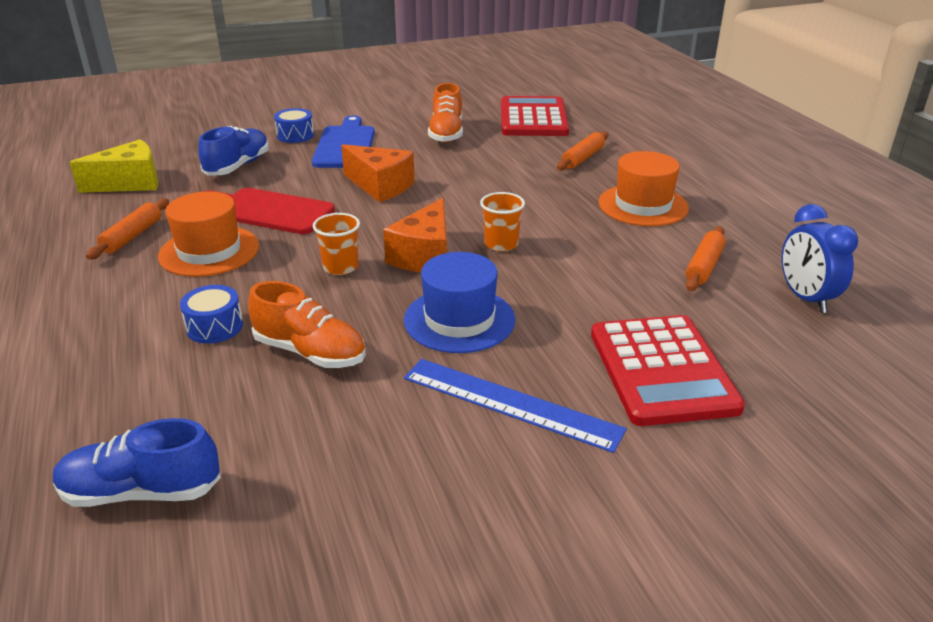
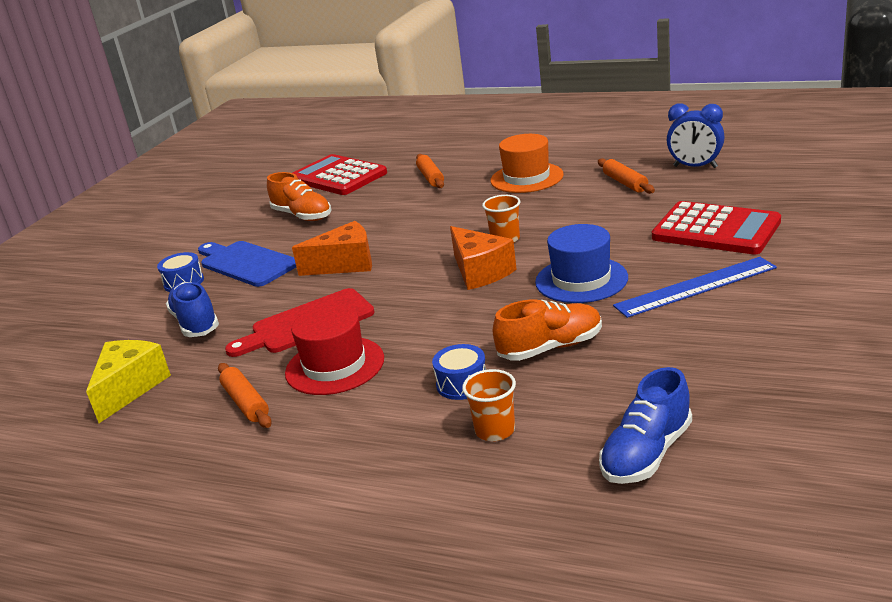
camera: 45 degrees left, 5 degrees down
orange hat [158,191,259,277] -> red hat [285,305,384,395]
orange cup [313,213,360,275] -> orange cup moved to [462,369,516,441]

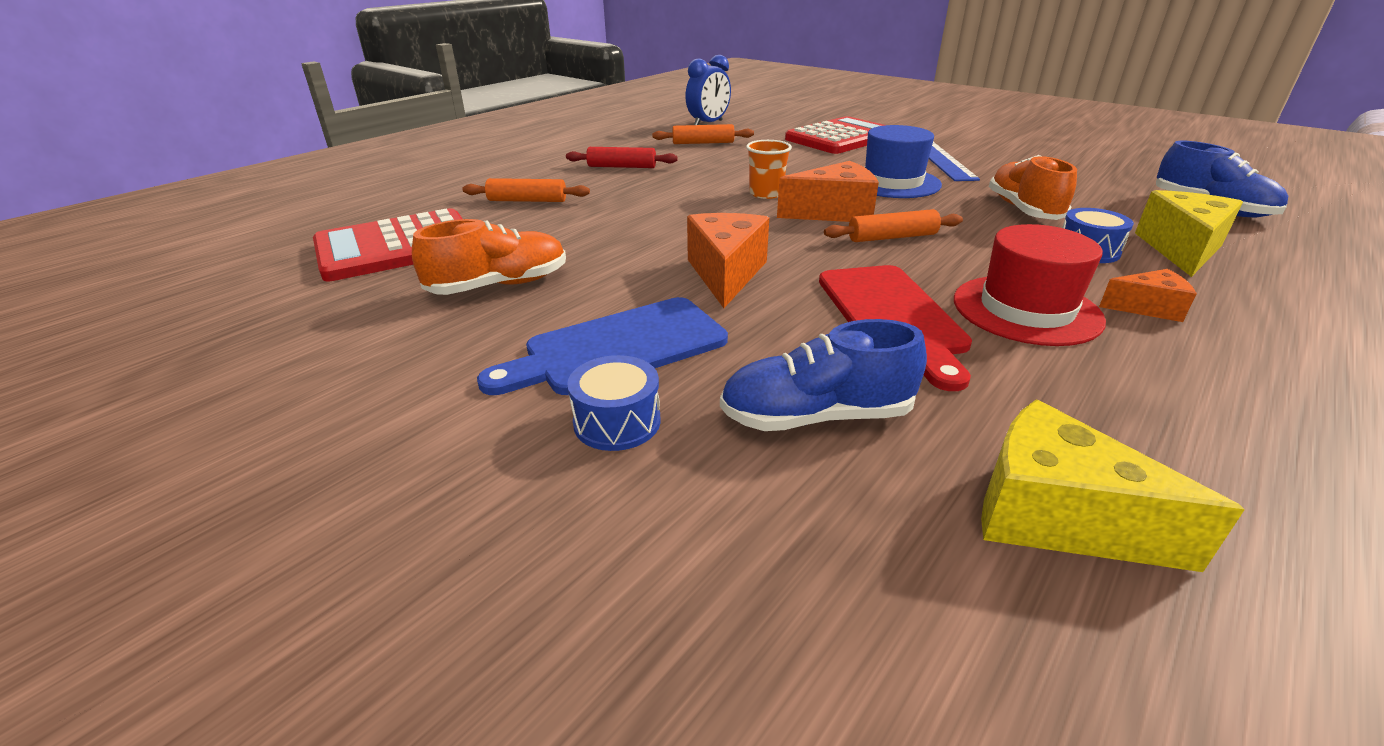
camera: 75 degrees left, 5 degrees up
orange rolling pin [218,363,272,428] -> orange rolling pin moved to [824,209,963,242]
orange cup [462,369,516,441] -> yellow cheese [1135,190,1243,277]
orange hat [490,134,564,193] -> red rolling pin [566,147,678,168]
none -> orange cheese [1099,269,1197,322]

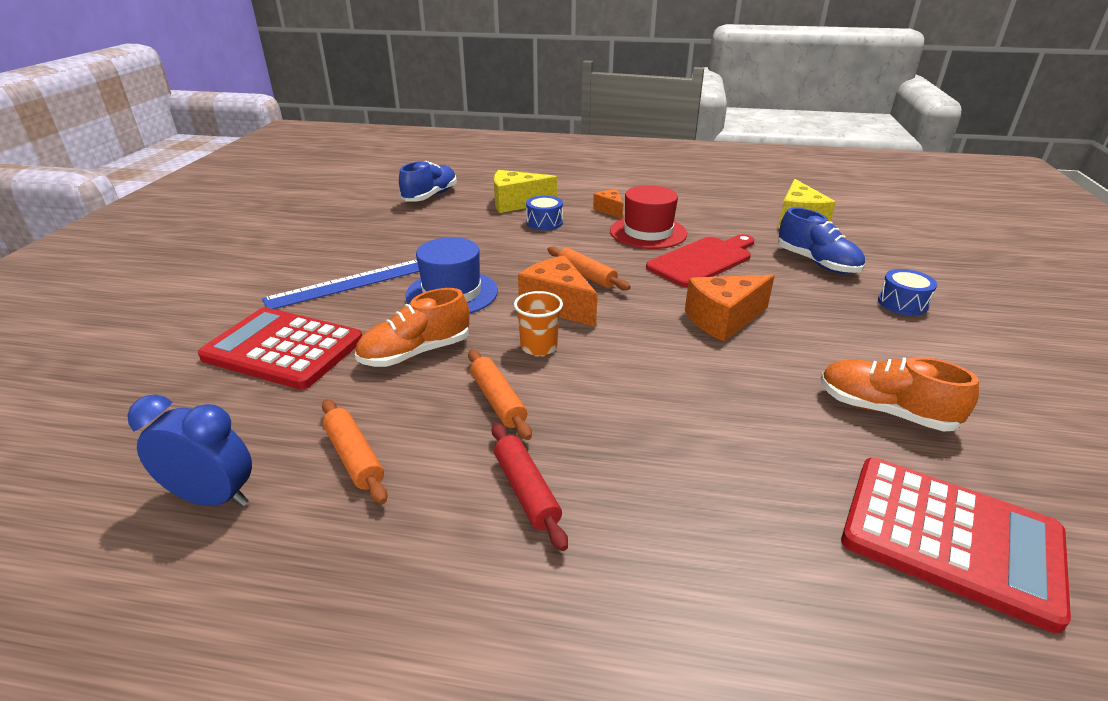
camera: 120 degrees left, 0 degrees up
orange rolling pin [462,178,590,202] -> orange rolling pin moved to [468,349,532,440]
blue cutting board [477,297,728,395] -> none
orange shoe [989,155,1077,220] -> orange shoe moved to [355,288,469,367]

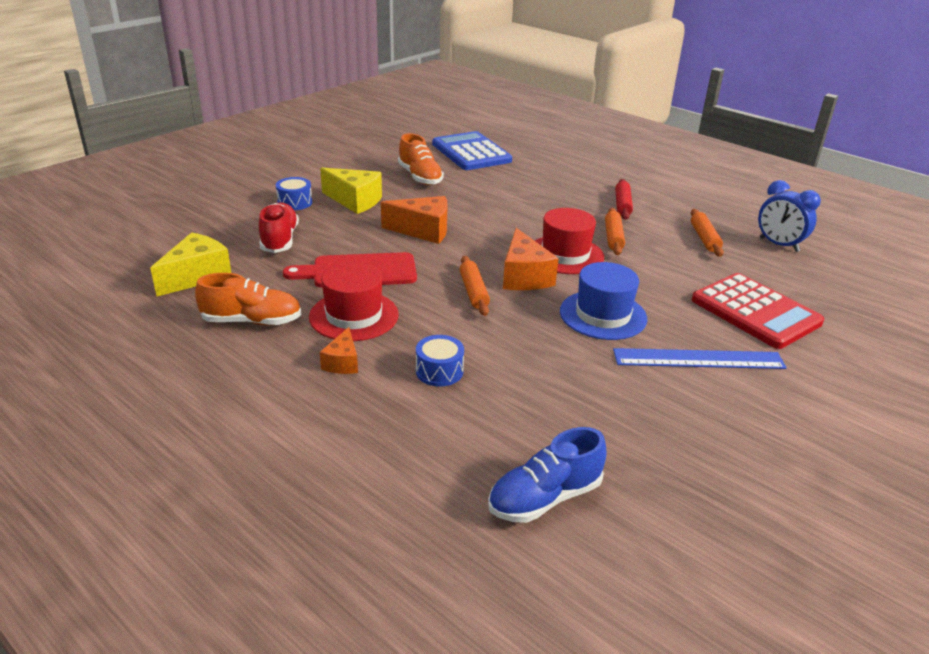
camera: 150 degrees left, 0 degrees up
orange shoe [355,288,469,367] -> orange shoe moved to [195,273,301,326]
yellow cheese [494,170,557,213] -> yellow cheese moved to [320,168,382,214]
orange cup [514,291,563,356] -> red hat [535,208,604,274]
blue shoe [778,208,865,273] -> red shoe [259,202,299,253]
red calculator [841,458,1071,633] -> blue calculator [432,131,512,170]

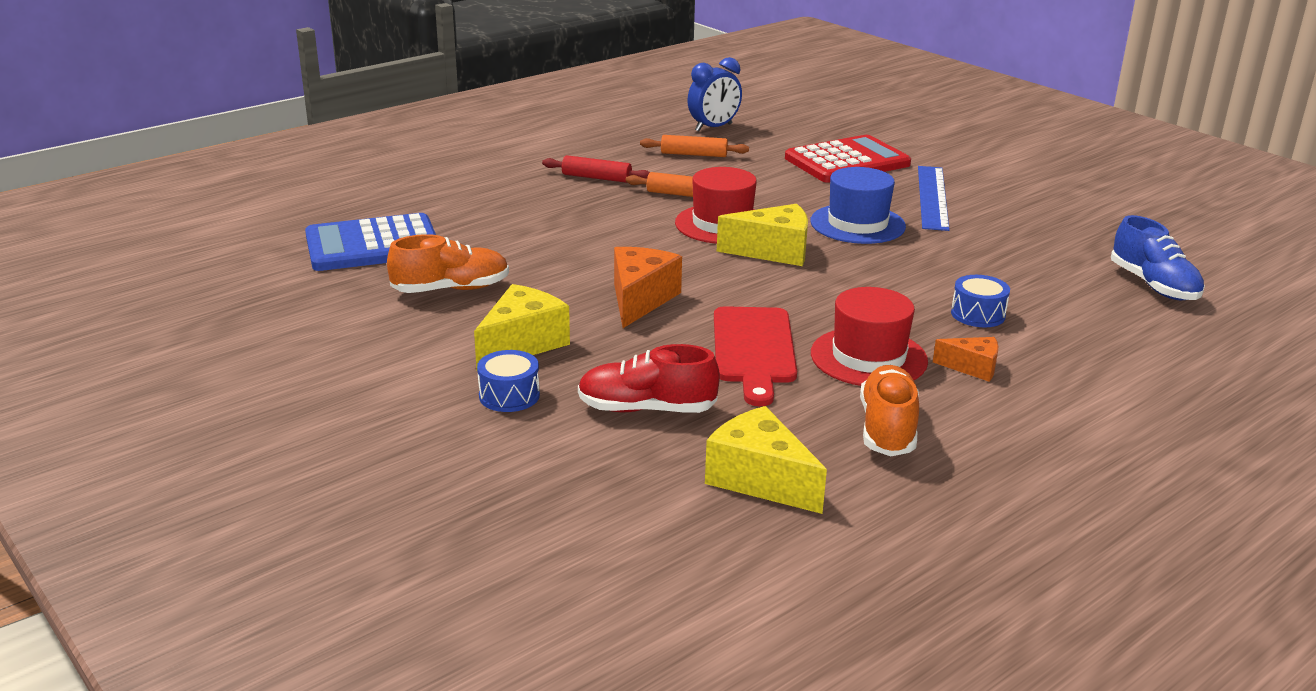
camera: 80 degrees left, 5 degrees down
orange rolling pin [460,256,490,316] -> none
orange cheese [503,228,559,290] -> yellow cheese [717,204,808,266]

